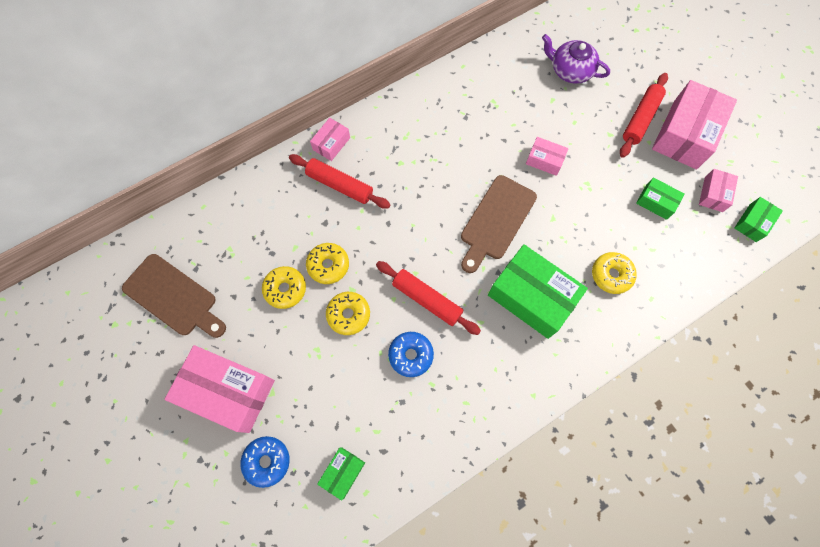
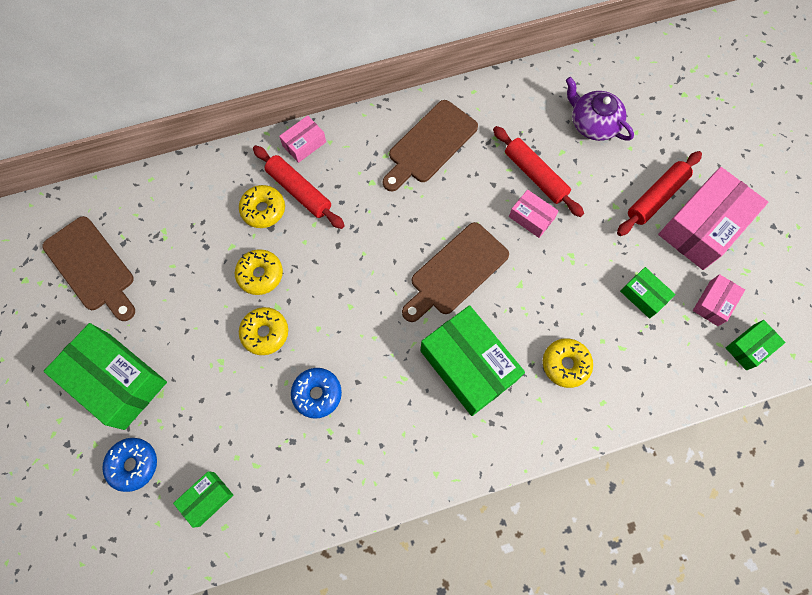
camera: 15 degrees right, 0 degrees up
pink box [165,345,275,433] -> green box [44,323,167,430]
yellow donut [262,266,306,309] -> yellow donut moved to [239,185,285,228]
red rolling pin [376,261,481,335] -> red rolling pin moved to [493,126,584,217]
none -> brown cutting board [383,100,478,192]

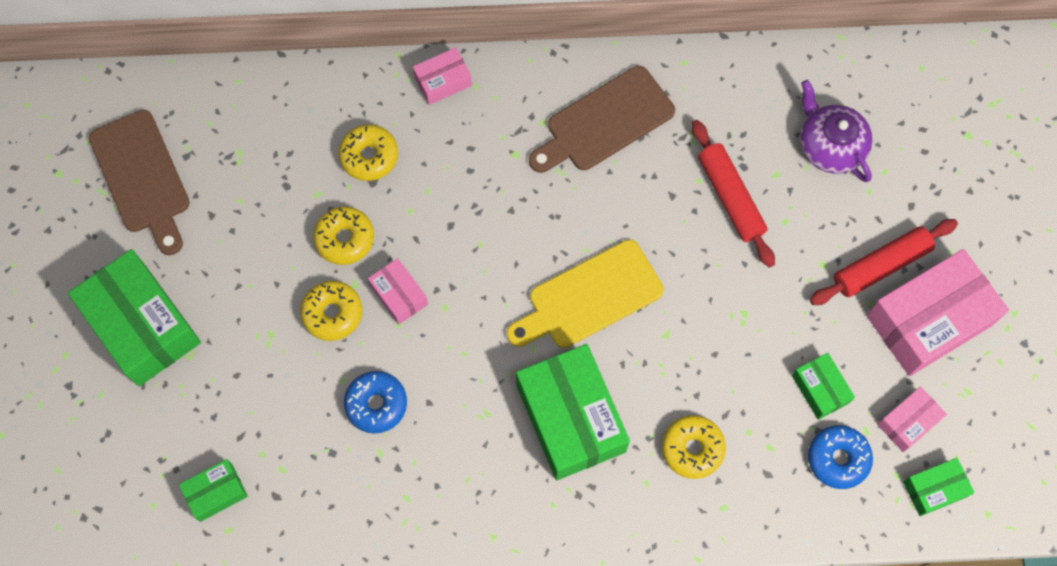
camera: 15 degrees right, 0 degrees up
blue donut [102,438,157,492] -> blue donut moved to [808,425,873,489]
red rolling pin [253,146,345,229] -> none
brown cutting board [402,222,509,322] -> yellow cutting board [507,239,664,348]
pink box [509,190,559,238] -> pink box moved to [368,258,428,324]

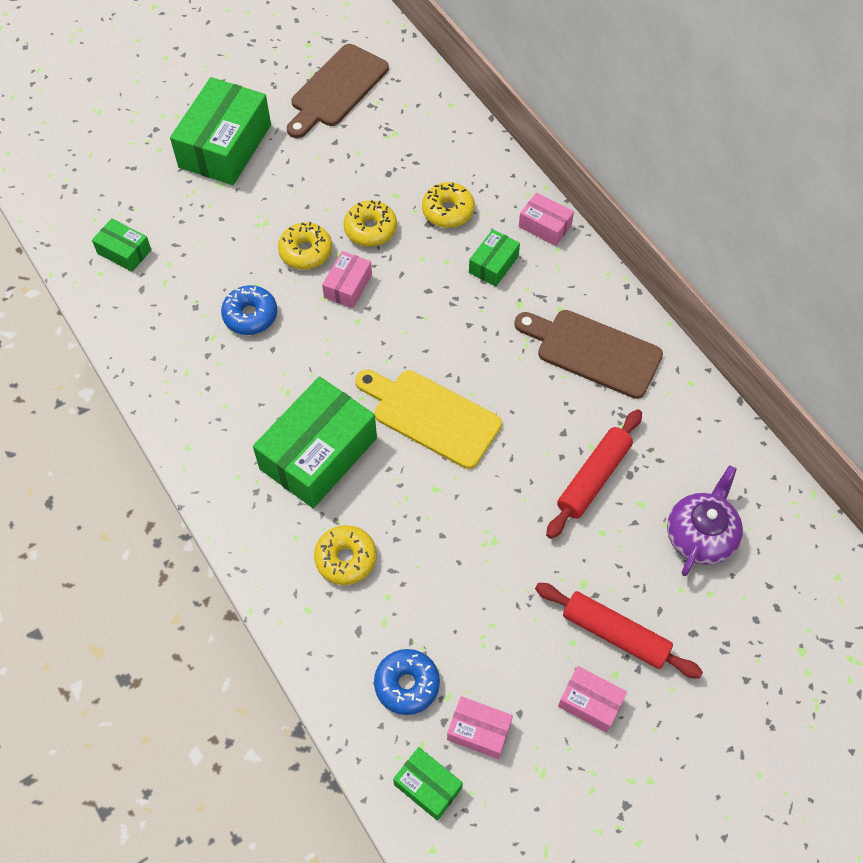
camera: 60 degrees right, 10 degrees down
green box [792,353,855,420] -> green box moved to [469,229,520,287]
pink box [866,249,1009,376] -> pink box [558,666,627,733], size x0.49

